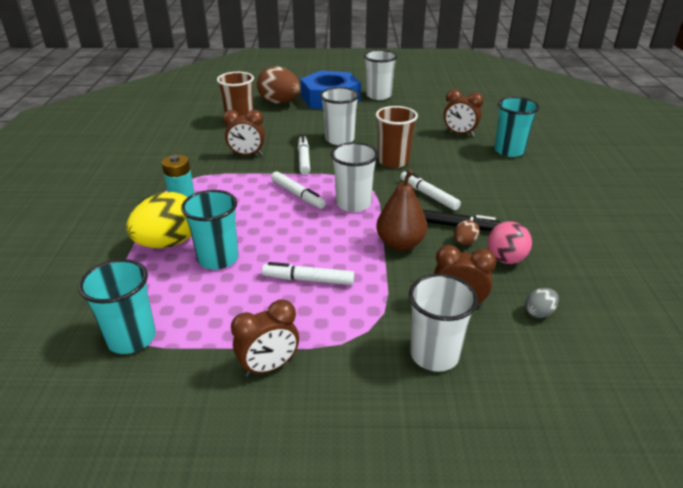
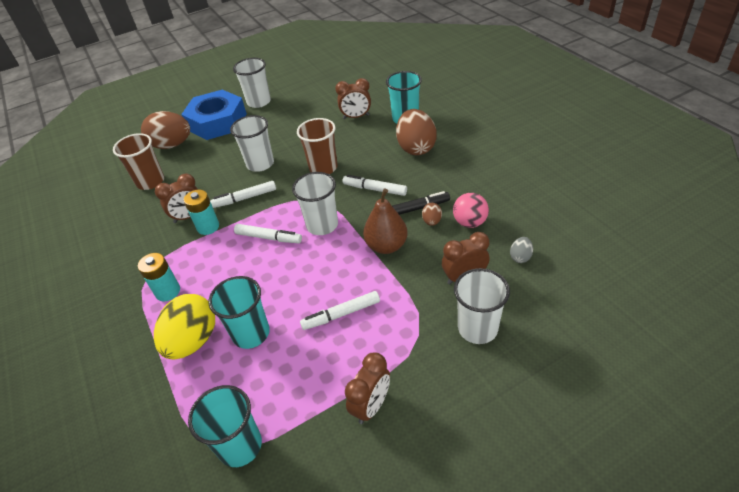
camera: 25 degrees left, 10 degrees up
white marker [298,135,310,175] -> white marker turned 75 degrees counterclockwise [210,181,276,208]
none -> turquoise battery [184,189,219,235]
none -> brown egg [396,109,437,155]

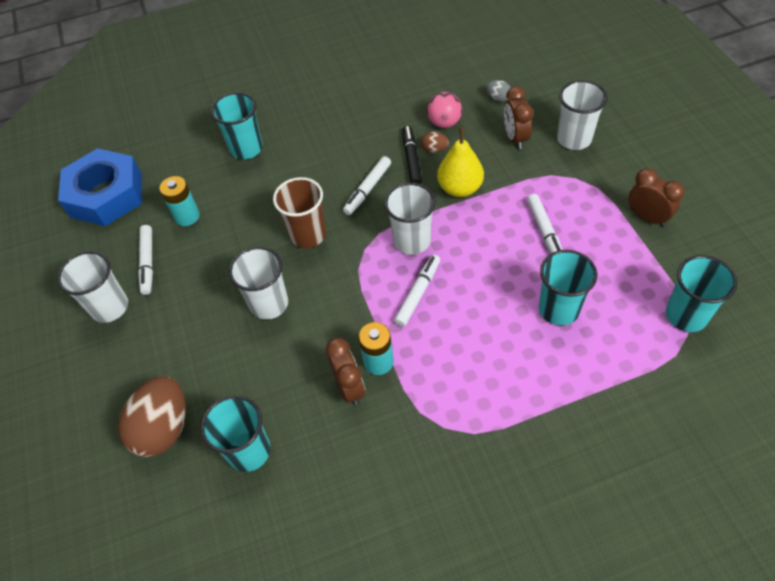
camera: 80 degrees left, 10 degrees up
brown cup [113,133,164,190] -> turquoise cup [201,395,271,472]
turquoise battery [138,253,180,301] -> turquoise battery moved to [159,176,200,226]
yellow egg [154,294,215,360] -> none
blue nut [181,90,247,140] -> blue nut moved to [58,148,142,226]
white marker [210,181,276,208] -> white marker moved to [138,225,153,295]
brown clock [335,78,371,119] -> none
brown pear [363,188,408,254] -> yellow pear [437,127,484,197]
brown egg [396,109,437,155] -> none

